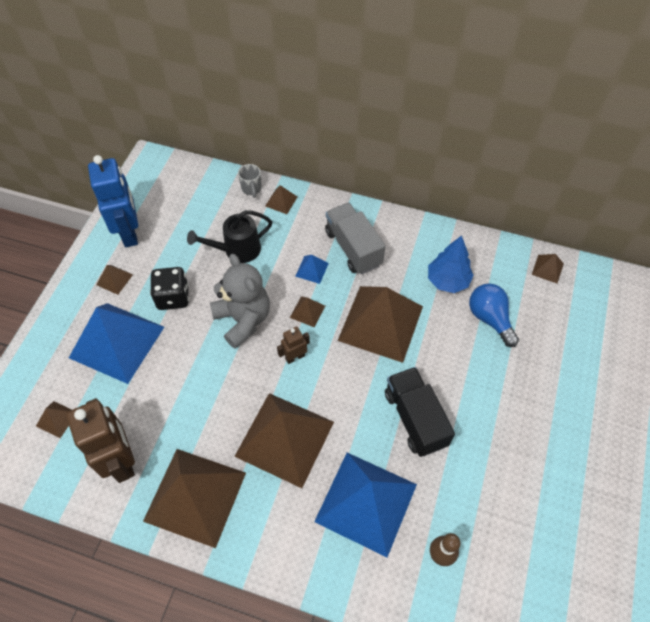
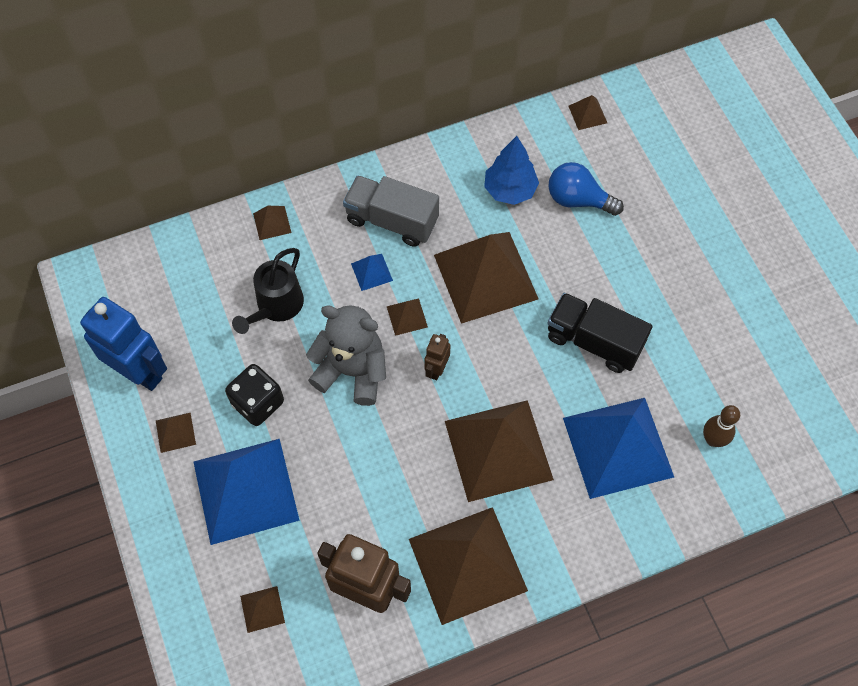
camera: 40 degrees left, 5 degrees up
grey mug [238,164,262,198] -> none

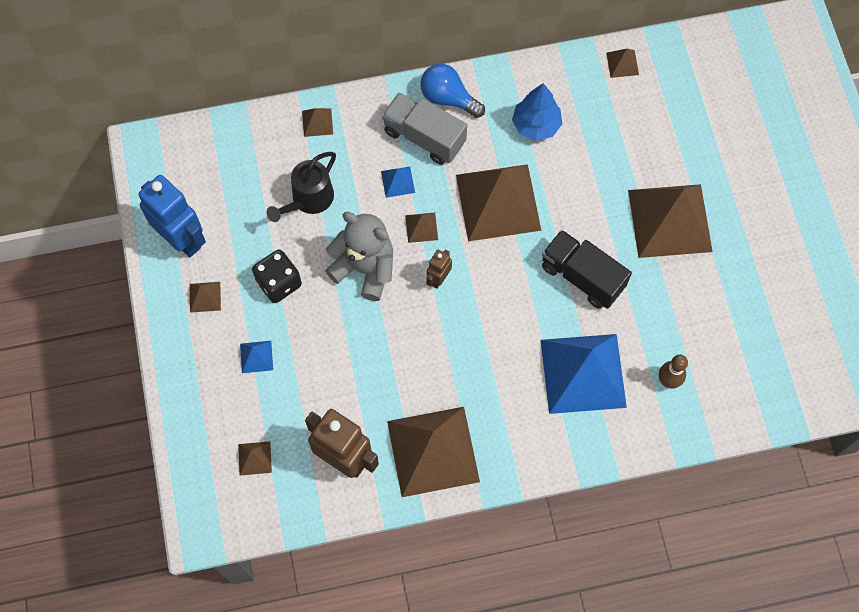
camera: 10 degrees right, 5 degrees up
blue pyramid [194,439,300,545] -> blue pyramid [240,341,273,373], size x0.41
brown pyramid [445,400,554,502] -> brown pyramid moved to [628,184,713,258]
blue light bulb [548,162,624,216] -> blue light bulb moved to [420,64,485,118]

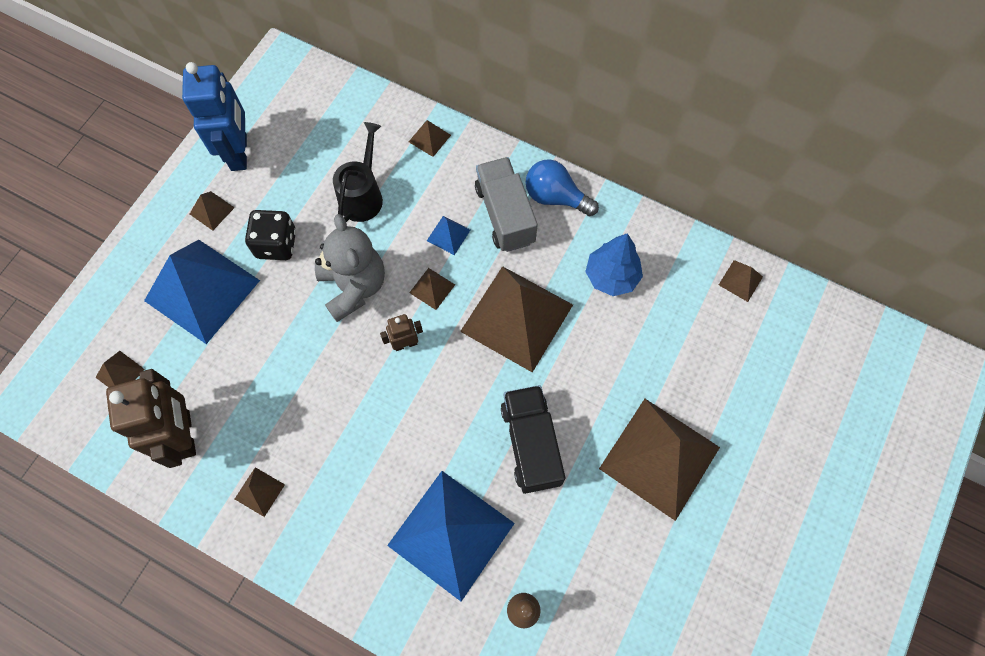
camera: 40 degrees right, 0 degrees up
blue pyramid [240,341,273,373] -> blue pyramid [144,240,260,344], size x2.46
black watering can [267,152,336,222] -> black watering can turned 120 degrees clockwise [333,122,383,222]
brown pyramid [387,407,480,497] -> brown pyramid [235,467,285,517], size x0.41
blue light bulb [420,64,485,118] -> blue light bulb turned 45 degrees counterclockwise [526,159,599,216]

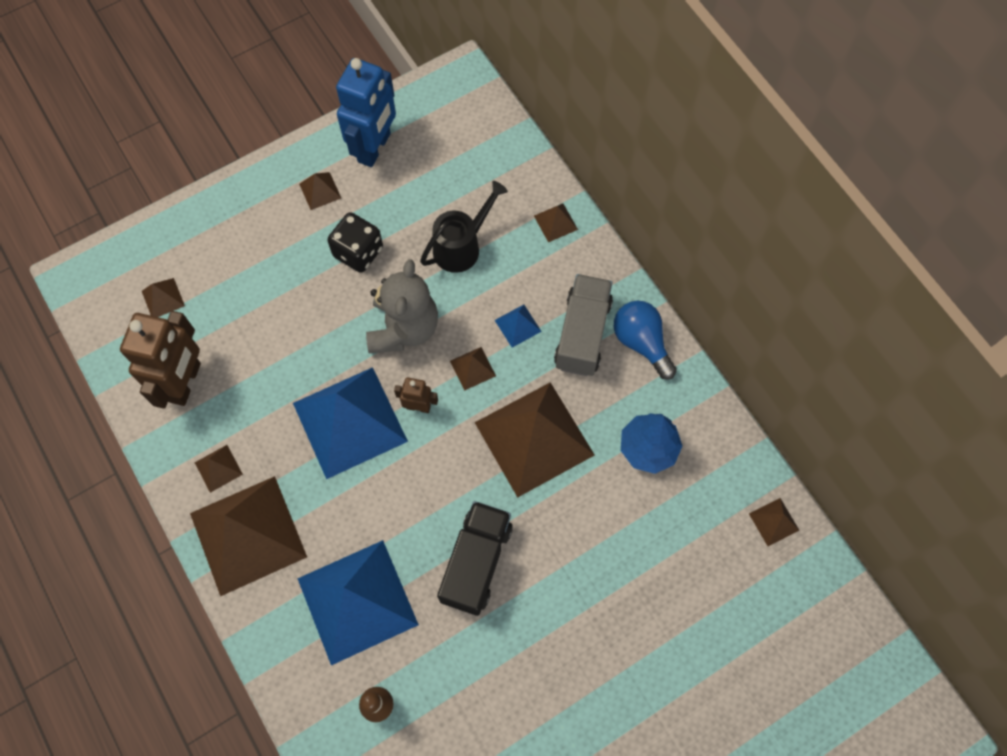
camera: 30 degrees right, 0 degrees up
blue pyramid [144,240,260,344] -> blue pyramid moved to [293,367,408,479]
brown pyramid [599,399,720,521] -> brown pyramid moved to [190,476,307,596]

